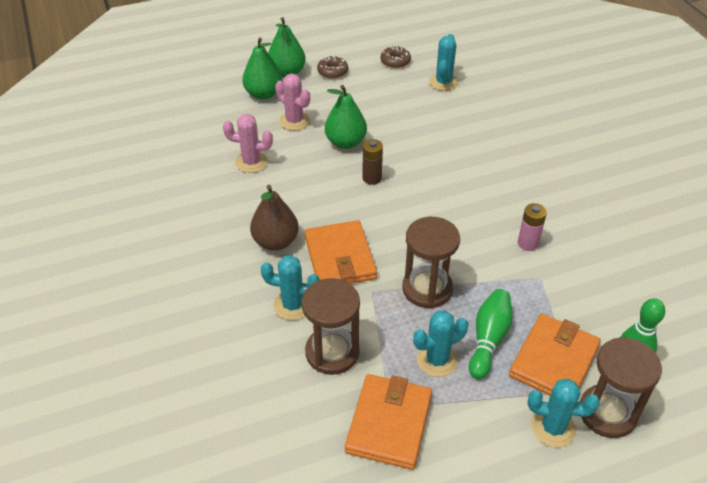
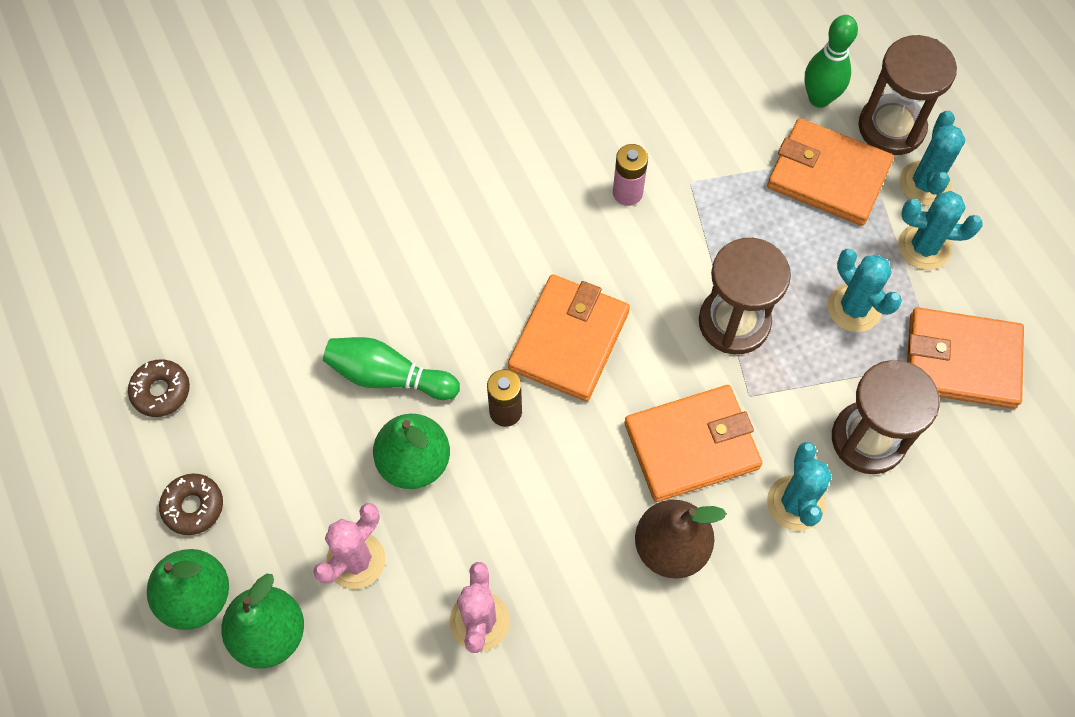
camera: 95 degrees left, 20 degrees up
turquoise cactus [429,34,459,91] -> turquoise cactus moved to [898,191,983,270]
green bowling pin [469,289,513,379] -> green bowling pin moved to [323,337,460,400]
none -> orange wallet [508,274,630,401]

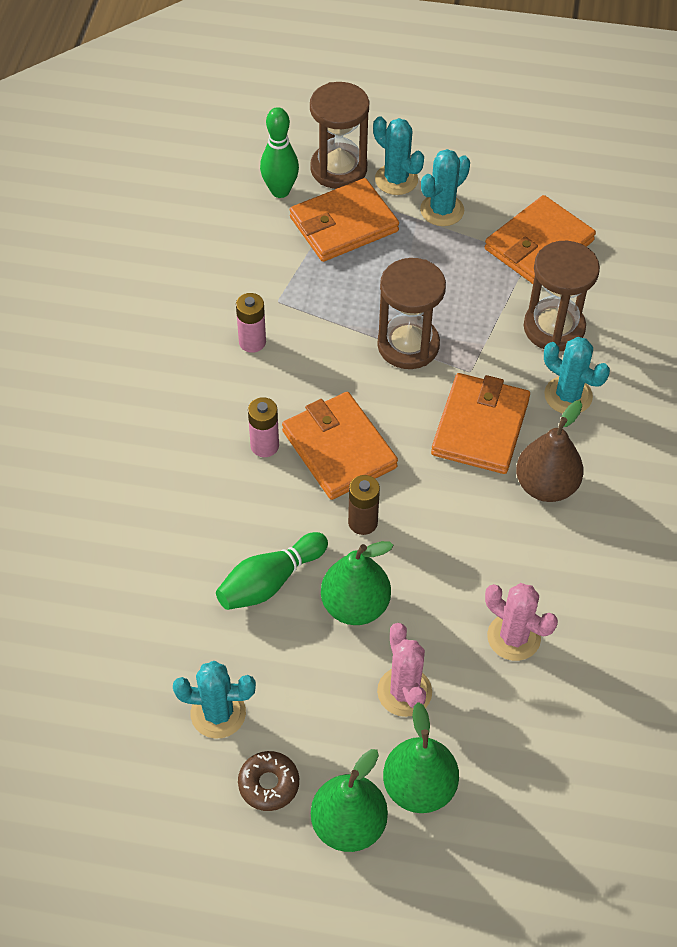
camera: 55 degrees left, 10 degrees down
brown donut [128,359,190,417] -> none
turquoise cactus [828,249,902,332] -> turquoise cactus moved to [173,661,256,739]
none -> pink battery [248,397,279,457]

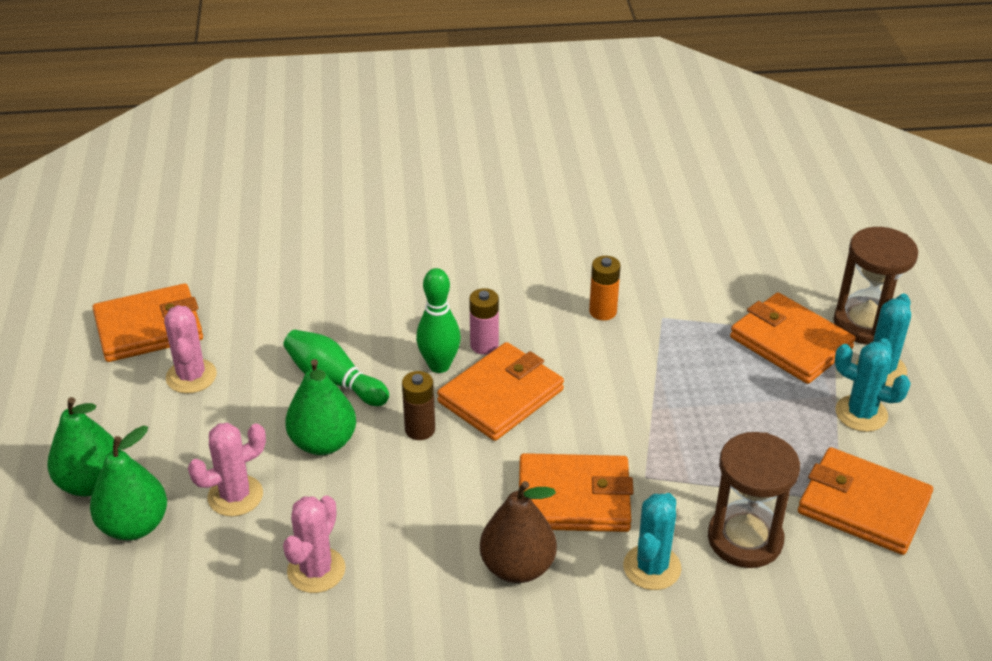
camera: 75 degrees right, 15 degrees down
turquoise cactus [173,661,256,739] -> pink cactus [164,305,217,394]
pink battery [236,293,266,353] -> orange battery [589,256,621,321]
brown donut [238,751,299,811] -> none
green bowling pin [260,107,299,198] -> green bowling pin moved to [416,268,461,373]
brown hourglass [377,258,446,369] -> none
none -> orange wallet [92,283,203,362]

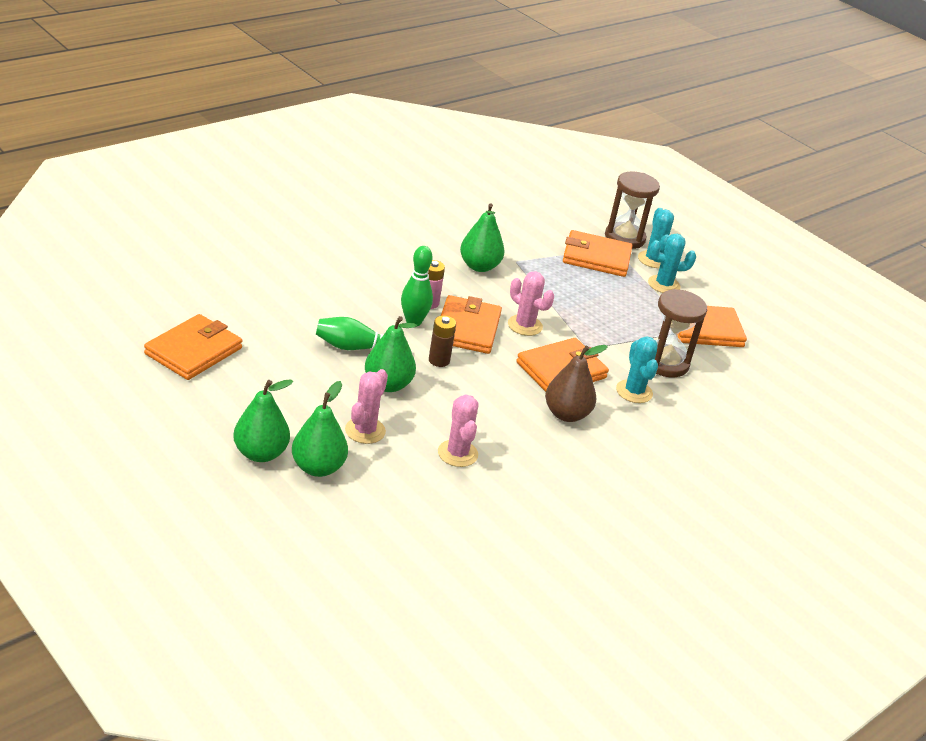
camera: 40 degrees left, 5 degrees down
pink cactus [164,305,217,394] -> pink cactus moved to [508,271,554,336]
orange battery [589,256,621,321] -> green pear [460,204,504,272]

